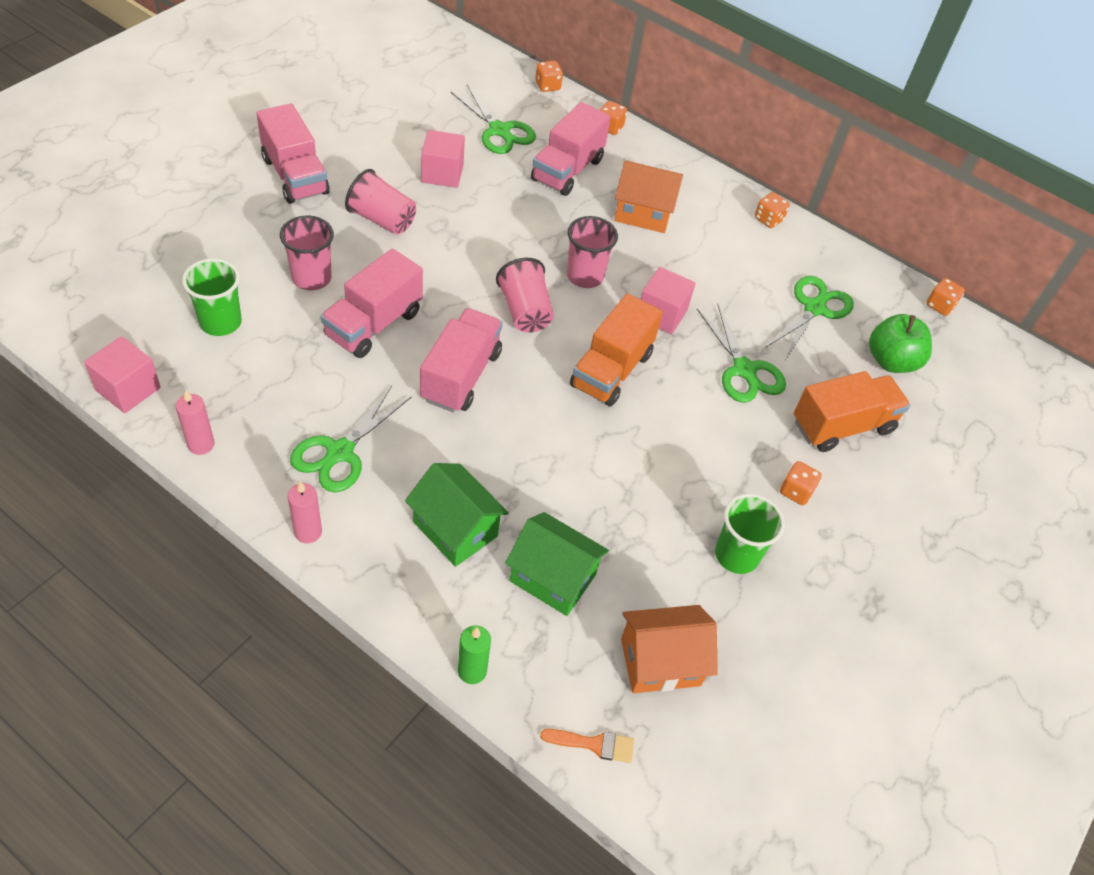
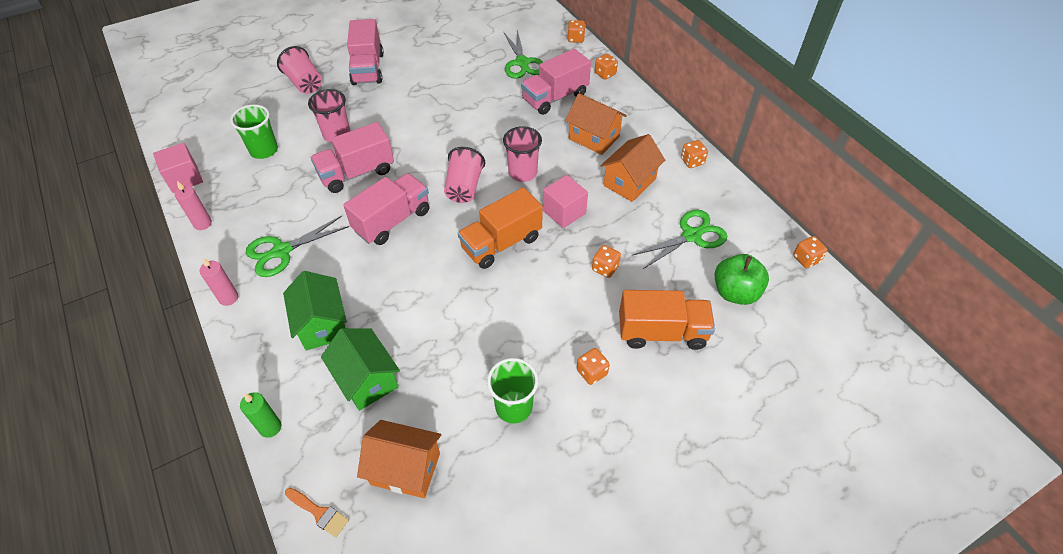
camera: 30 degrees right, 0 degrees up
pink cup [345,169,416,235] -> pink cup moved to [277,46,322,94]
pink cube [421,130,465,188] -> none
green scissors [697,303,786,403] -> orange dice [592,245,621,278]
none -> orange house [600,134,665,202]

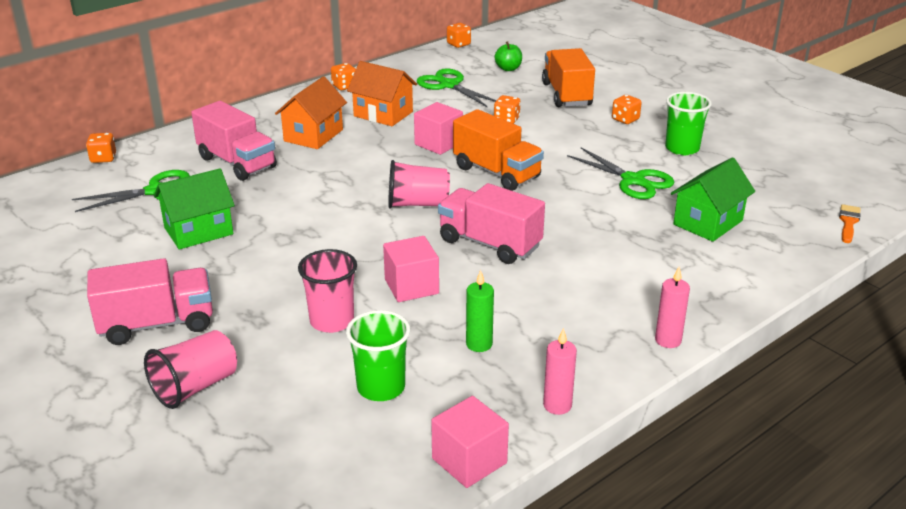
camera: 100 degrees left, 20 degrees down
green candle [240,392,281,438] -> green candle moved to [466,270,494,352]
green scissors [246,216,349,277] -> green scissors moved to [567,147,674,199]
green house [283,271,347,350] -> green house moved to [154,168,235,250]
pink truck [310,122,394,193] -> pink cube [383,236,439,302]
orange house [357,420,441,498] -> none
pink cup [503,126,542,182] -> none
orange dice [595,54,618,79] -> none
green apple [715,254,769,305] -> green apple [495,42,522,71], size x0.62

